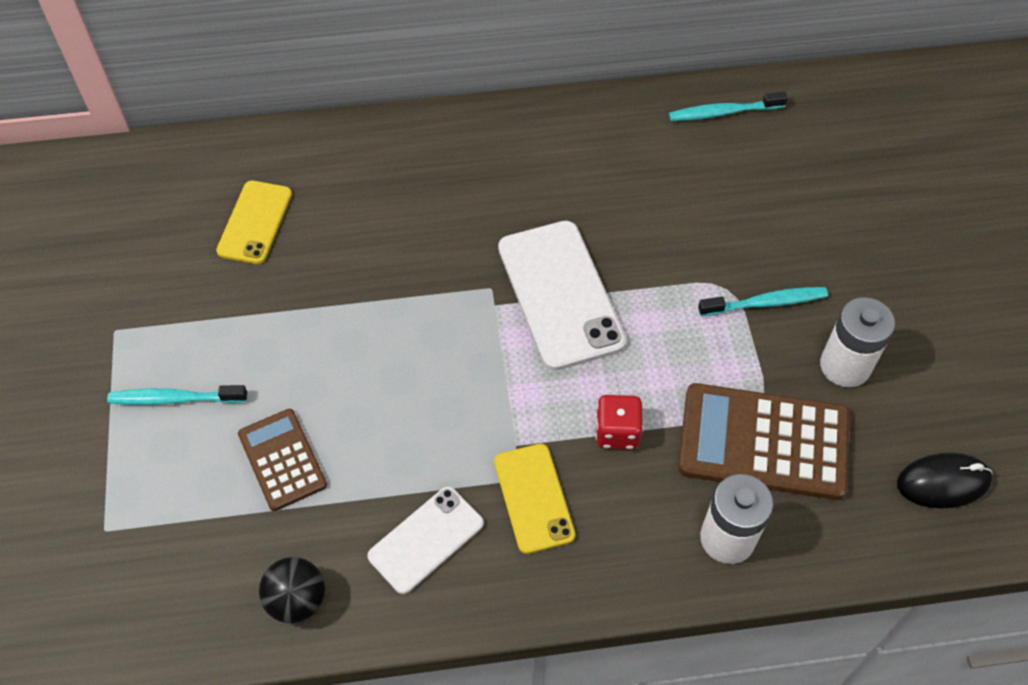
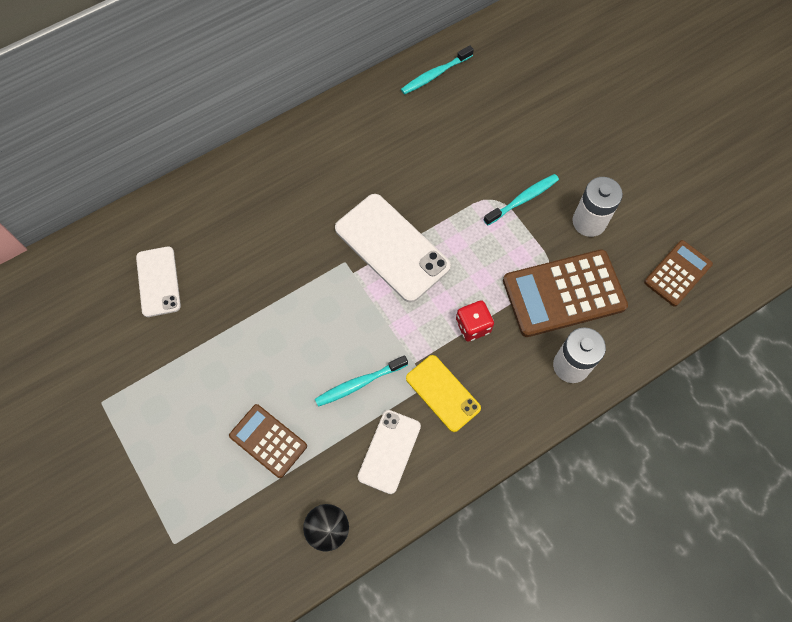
camera: 25 degrees left, 10 degrees up
turquoise toothbrush [107,385,247,405] -> turquoise toothbrush moved to [315,355,408,407]
yellow phone [216,181,292,264] -> white phone [136,246,181,317]
black mouse [897,452,993,508] -> brown calculator [644,240,713,307]

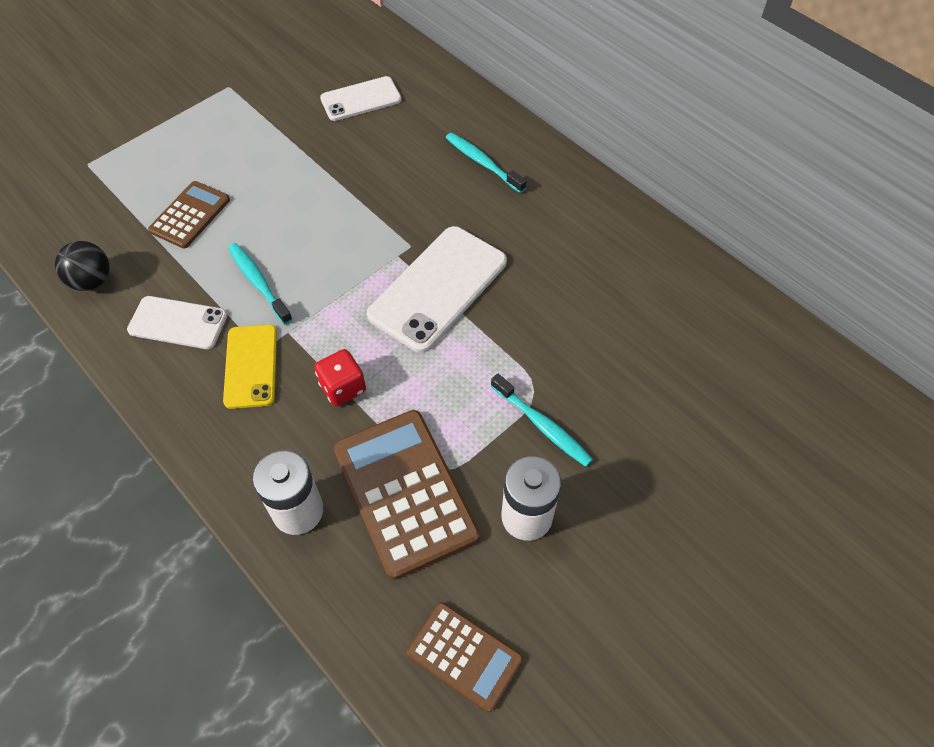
camera: 80 degrees right, 10 degrees down
turquoise toothbrush [401,45,474,95] -> turquoise toothbrush moved to [446,133,527,193]
yellow phone [406,355,481,432] -> yellow phone turned 45 degrees counterclockwise [223,324,277,409]

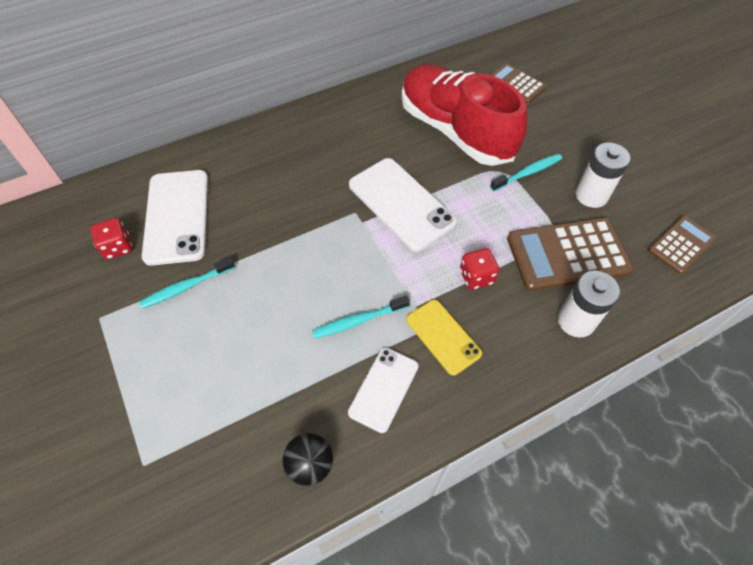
camera: 75 degrees left, 0 degrees up
brown calculator [148,181,230,249] -> brown calculator moved to [490,63,546,104]
yellow phone [223,324,277,409] -> yellow phone turned 45 degrees clockwise [406,299,482,376]
white phone [320,76,401,121] -> white phone [142,170,208,266], size x1.64
turquoise toothbrush [446,133,527,193] -> turquoise toothbrush moved to [139,257,235,309]
none -> red dice [91,218,132,260]
none -> red shoe [401,64,527,166]

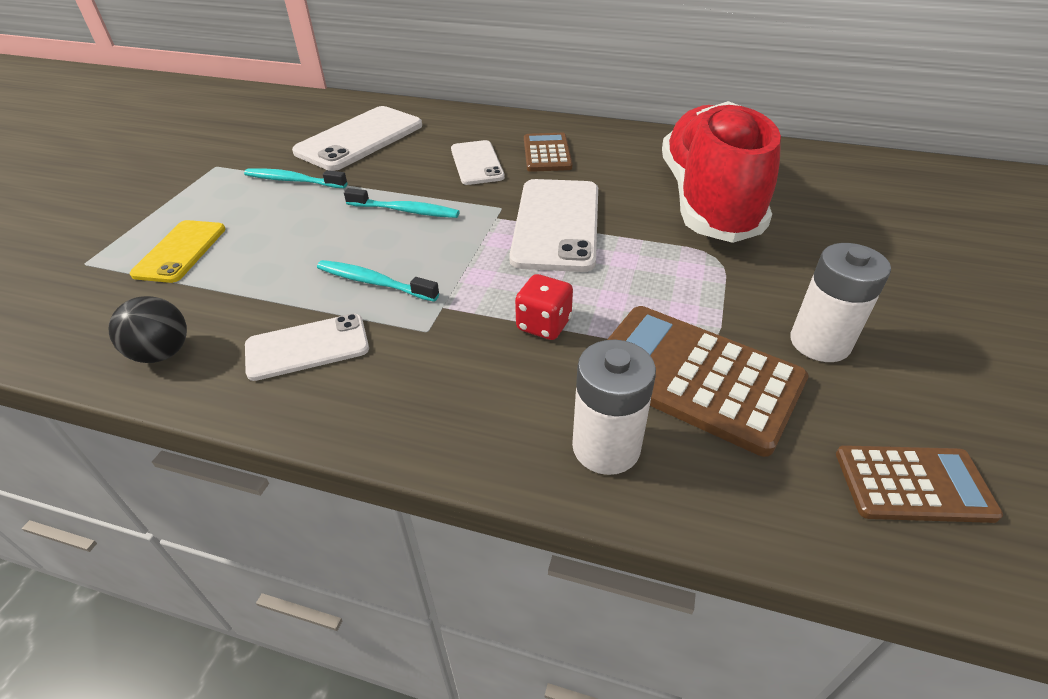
camera: 45 degrees right, 15 degrees down
red dice [91,218,132,260] -> none
yellow phone [406,299,482,376] -> yellow phone moved to [130,220,226,283]
brown calculator [490,63,546,104] -> brown calculator moved to [524,133,573,172]
turquoise toothbrush [490,154,562,192] -> turquoise toothbrush moved to [344,188,460,218]
none -> white phone [451,140,505,185]

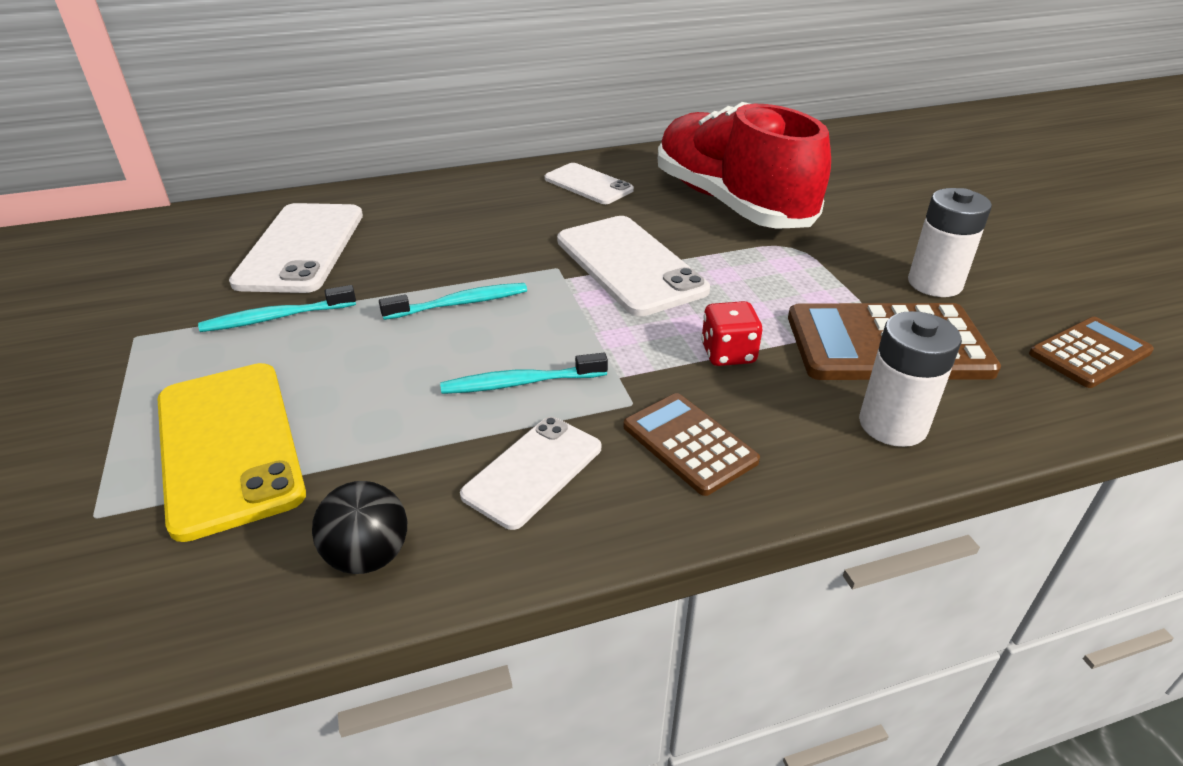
camera: 35 degrees left, 5 degrees down
yellow phone [130,220,226,283] -> yellow phone [157,363,306,542], size x1.64
white phone [451,140,505,185] -> white phone moved to [545,163,634,204]
brown calculator [524,133,573,172] -> brown calculator moved to [623,393,760,496]

